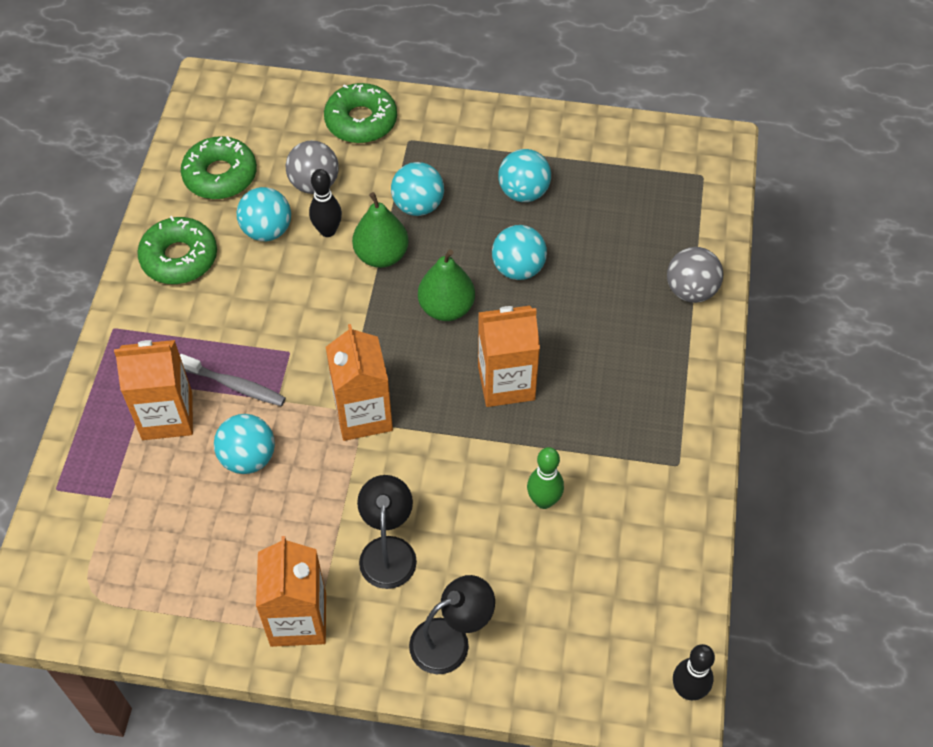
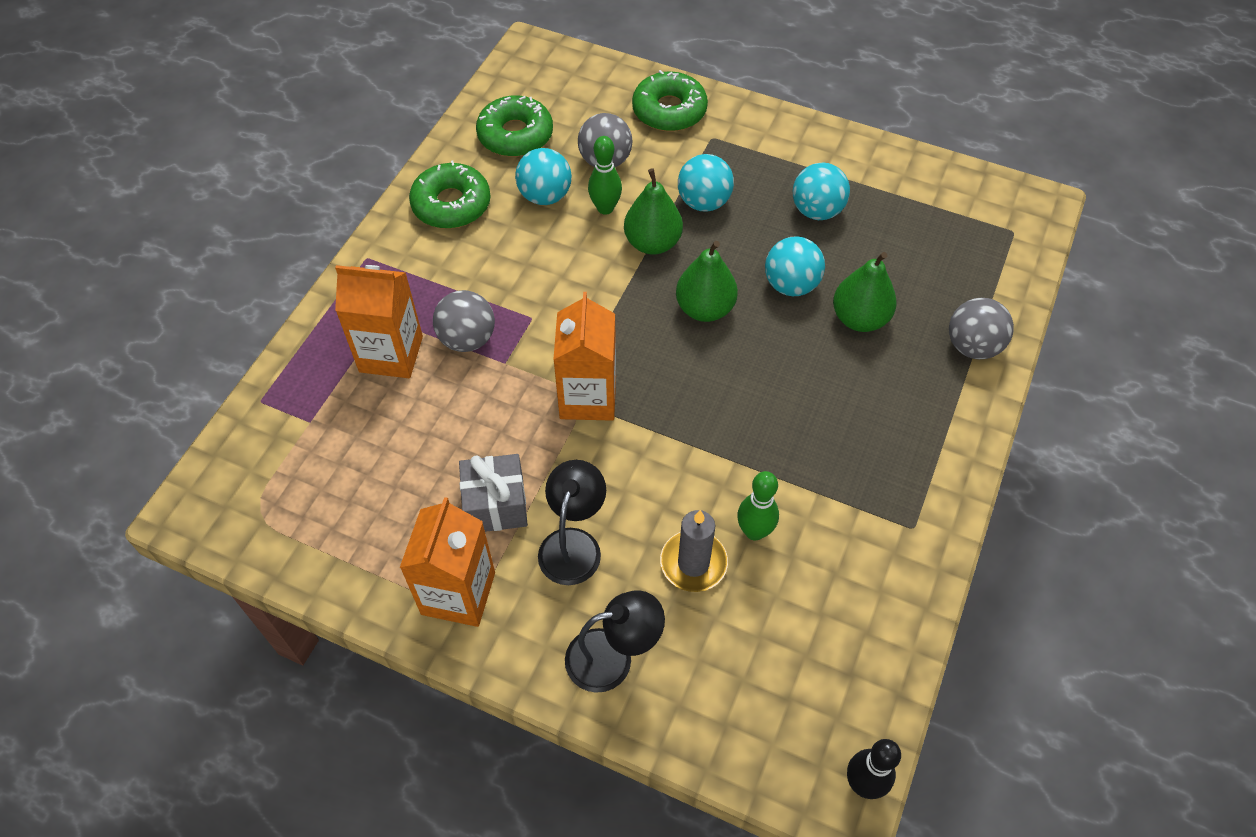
camera: 15 degrees right, 0 degrees up
grey toothbrush [180,354,286,406] -> grey ball [433,290,495,352]
turquoise ball [214,414,275,474] -> none
black bowling pin [309,169,342,237] -> green bowling pin [588,136,622,215]
orange carton [478,306,540,407] -> none
none -> grey gift [459,454,528,532]
none -> grey candle [660,510,728,592]
none -> green pear [833,252,897,332]

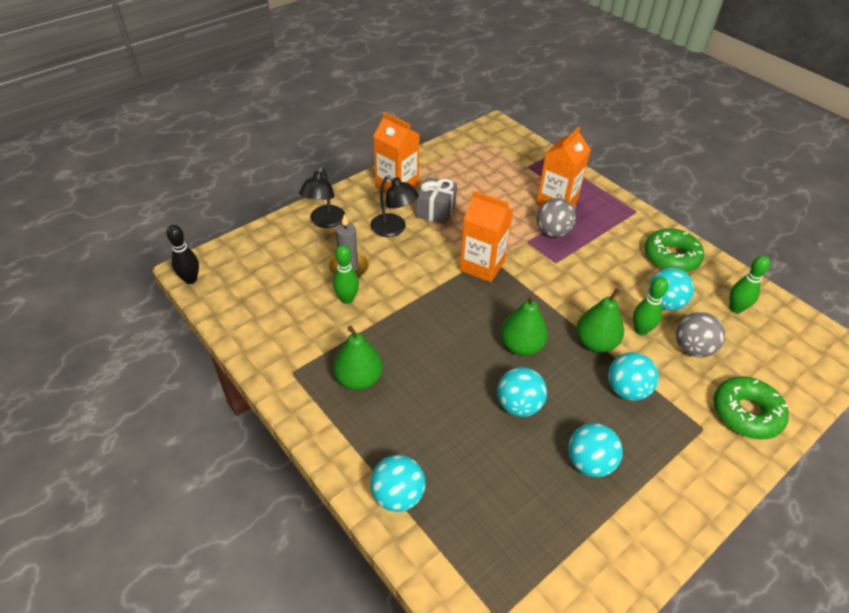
camera: 115 degrees right, 10 degrees down
green donut [476,95,553,157] -> green bowling pin [729,255,770,313]
green pear [833,252,897,332] -> green pear moved to [333,326,383,390]
grey ball [949,298,1014,359] -> turquoise ball [370,455,426,512]

